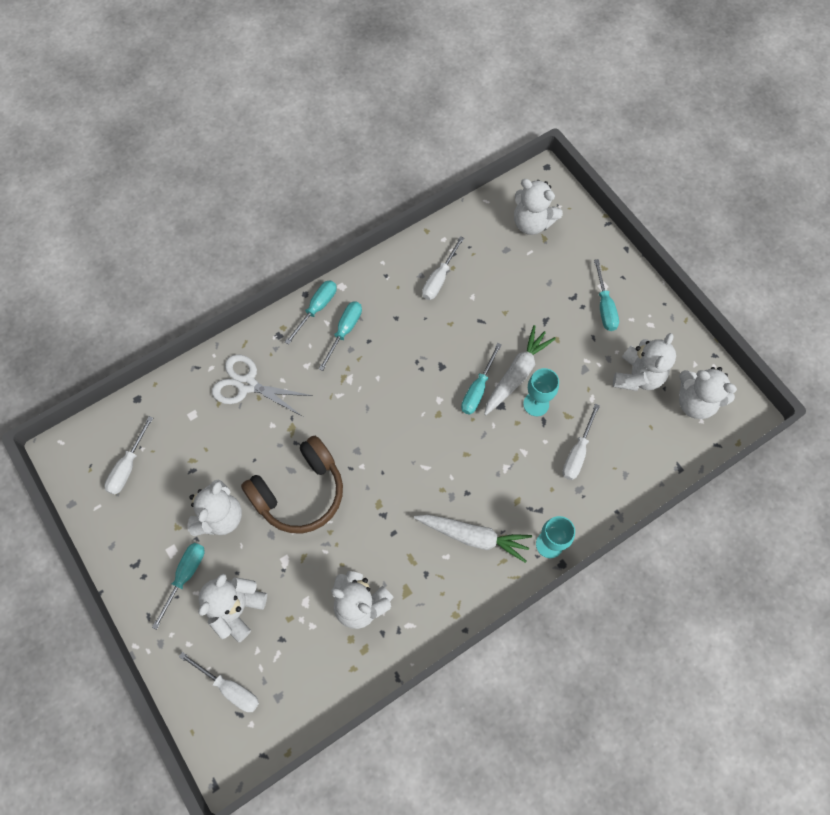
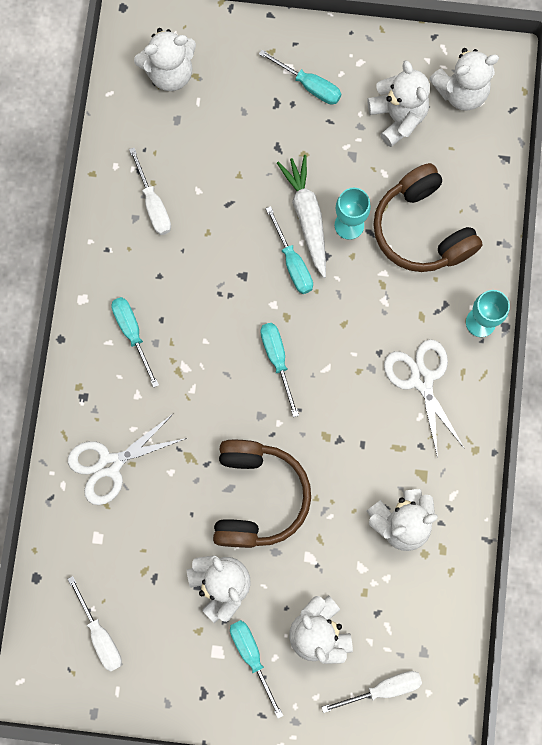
camera: 50 degrees left, 10 degrees up
turquoise screwdriver [285,280,336,345] -> turquoise screwdriver moved to [260,323,299,417]
white carrot [414,515,532,563] -> white scissors [384,339,465,458]
white screwdriver [562,404,600,480] -> brown headphones [373,163,482,272]

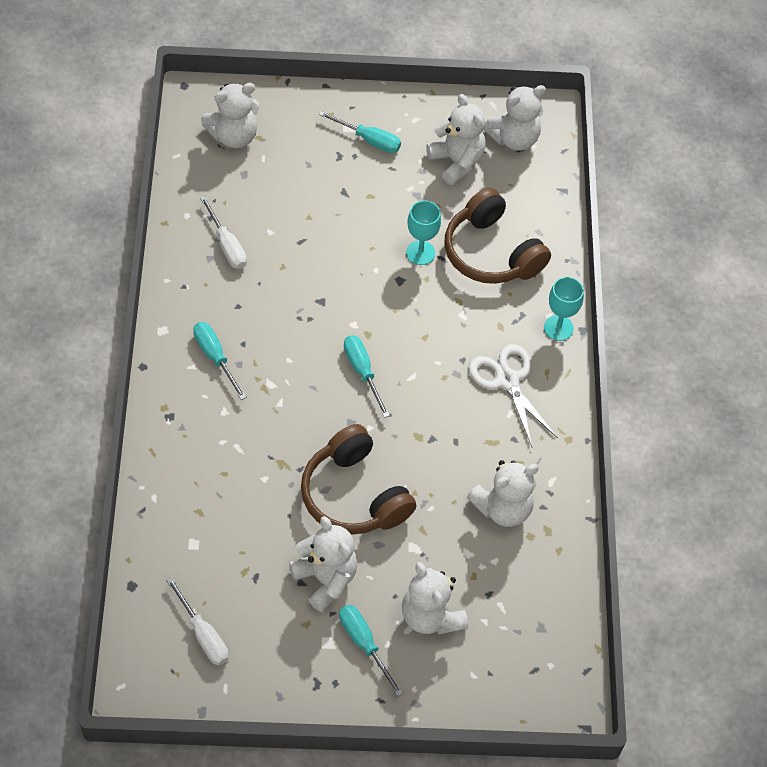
camera: 10 degrees left, 20 degrees down
white scissors [68,413,187,505] -> none
brown headphones [213,440,311,548] -> brown headphones turned 150 degrees clockwise [301,424,416,535]
turquoise screwdriver [266,206,313,294] -> none
white carrot [277,155,326,278] -> none
white screwdriver [322,671,422,713] -> none

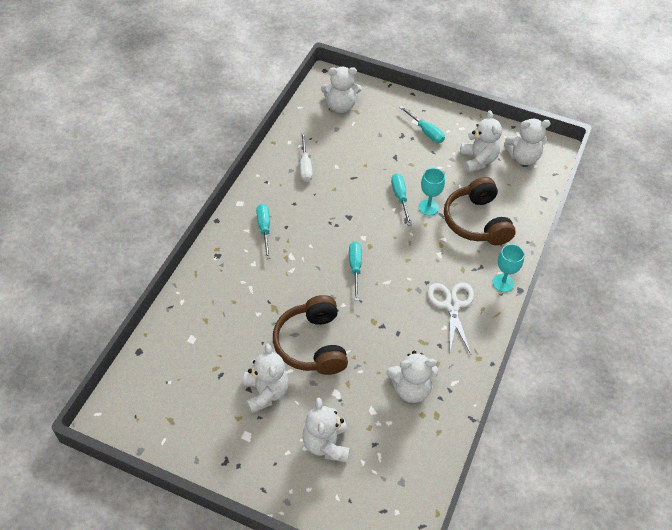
camera: 25 degrees right, 5 degrees down
white screwdriver [166,577,229,666] -> none
turquoise screwdriver [339,605,403,697] -> turquoise screwdriver moved to [391,173,412,226]

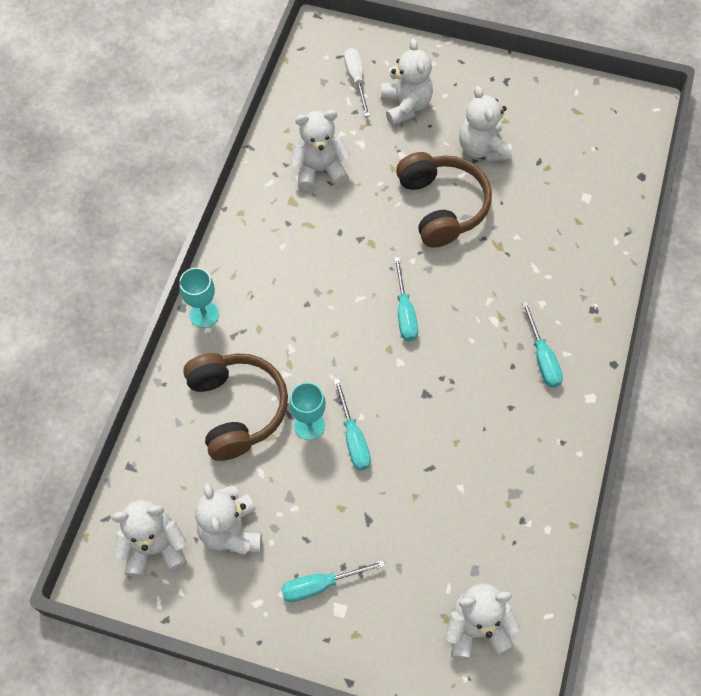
camera: 175 degrees right, 10 degrees up
white screwdriver [300,133,313,182] -> white screwdriver moved to [344,48,370,117]
turquoise screwdriver [399,106,445,143] -> turquoise screwdriver turned 60 degrees counterclockwise [281,560,385,602]
white scissors [427,282,474,355] -> none

